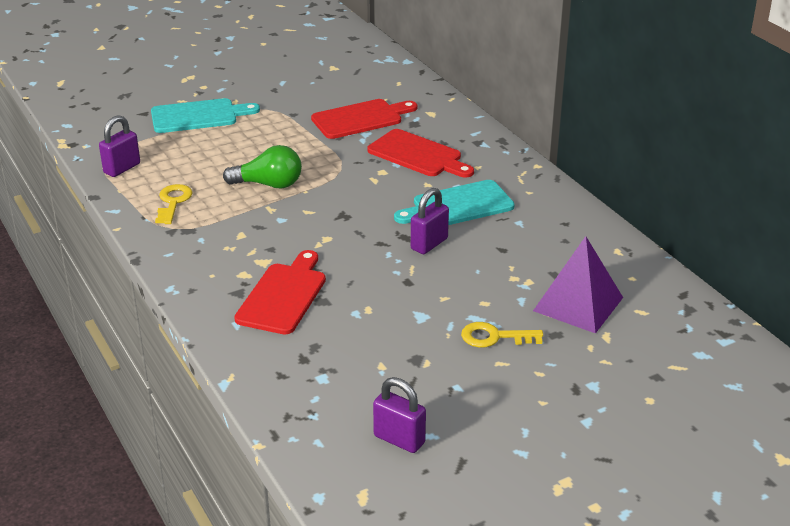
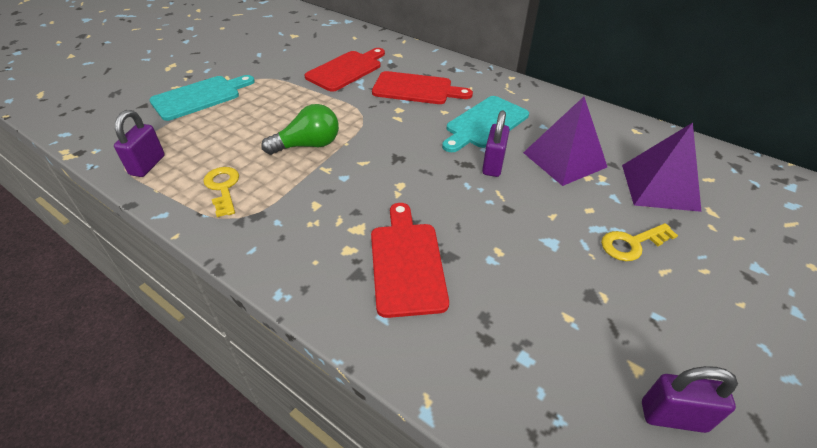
camera: 25 degrees left, 10 degrees up
none -> purple pyramid [523,97,607,186]

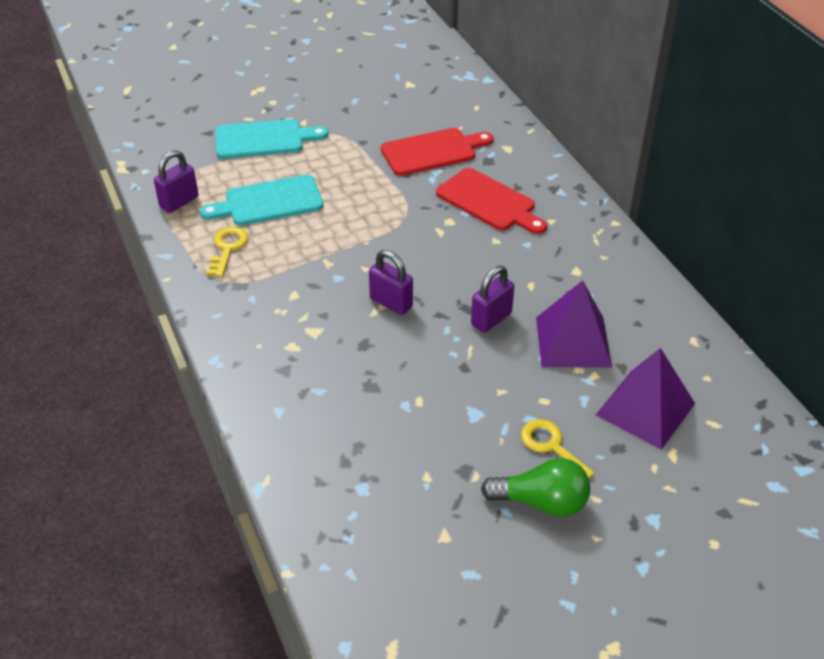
camera: 30 degrees right, 0 degrees up
green light bulb [261,104,339,155] -> green light bulb moved to [481,458,590,517]
red cutting board [371,203,449,318] -> none
turquoise cutting board [442,96,529,152] -> turquoise cutting board moved to [200,175,323,226]
yellow key [601,223,678,261] -> yellow key turned 45 degrees clockwise [521,419,594,478]
purple padlock [642,366,738,433] -> purple padlock moved to [369,250,413,315]

